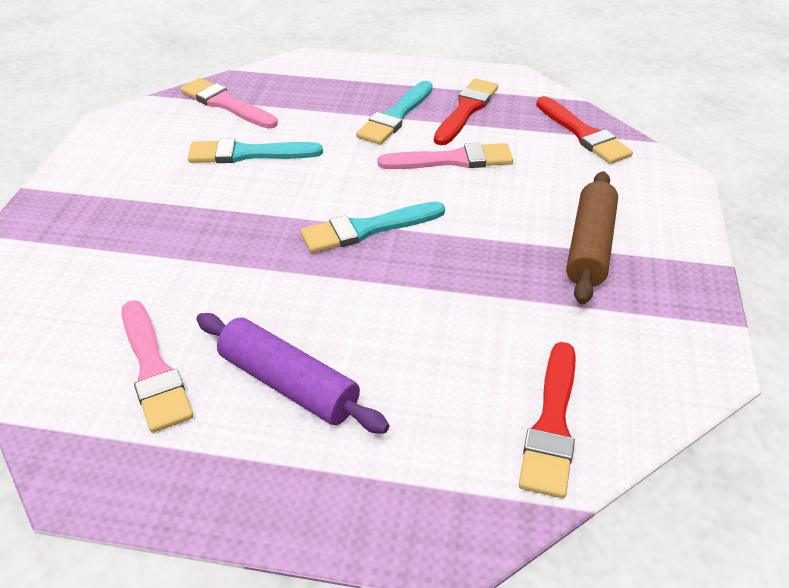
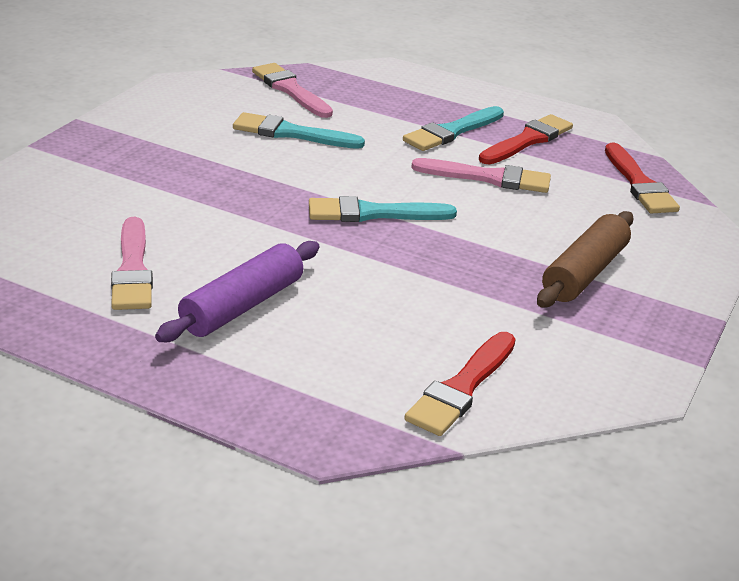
camera: 15 degrees right, 10 degrees down
purple rolling pin [196,313,389,434] -> purple rolling pin turned 75 degrees clockwise [155,241,320,342]

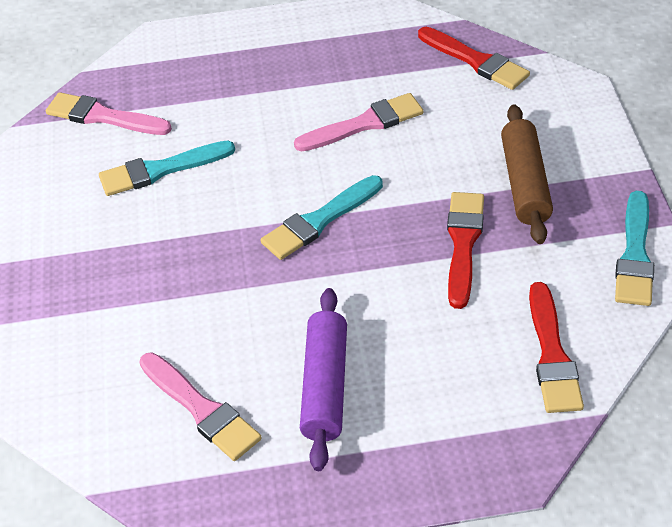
camera: 30 degrees left, 15 degrees up
turquoise brush [403,106,504,151] -> turquoise brush moved to [615,191,654,306]
red brush [479,114,573,164] -> red brush moved to [447,192,484,309]

